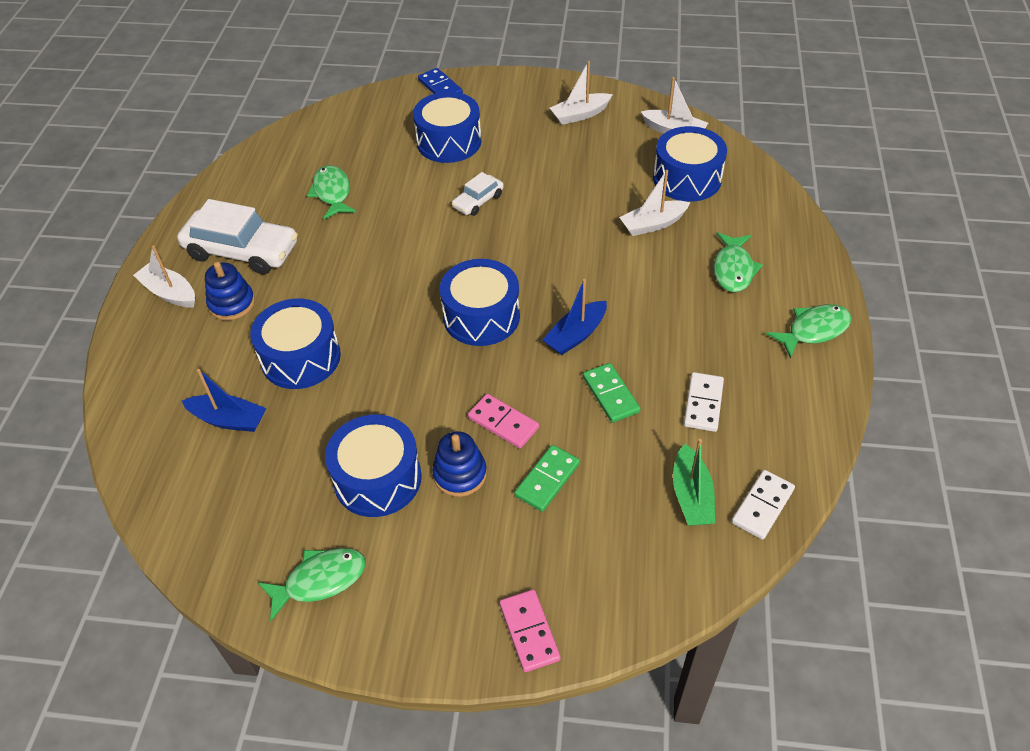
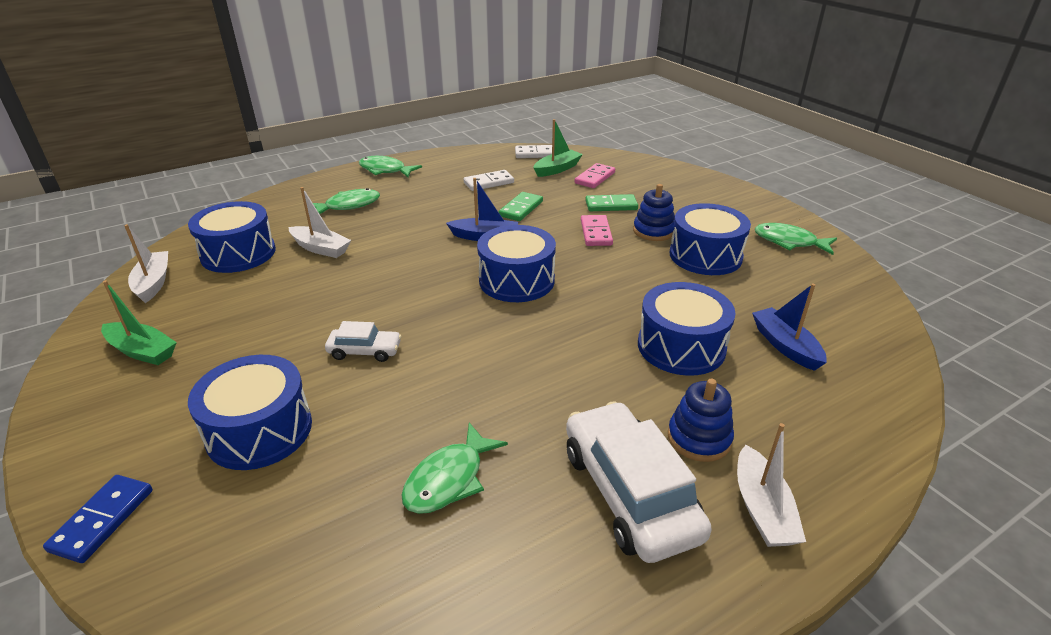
camera: 130 degrees left, 15 degrees down
pink domino [500,589,561,672] -> pink domino moved to [574,163,615,188]
white boat [550,61,613,125] -> green boat [101,280,177,365]

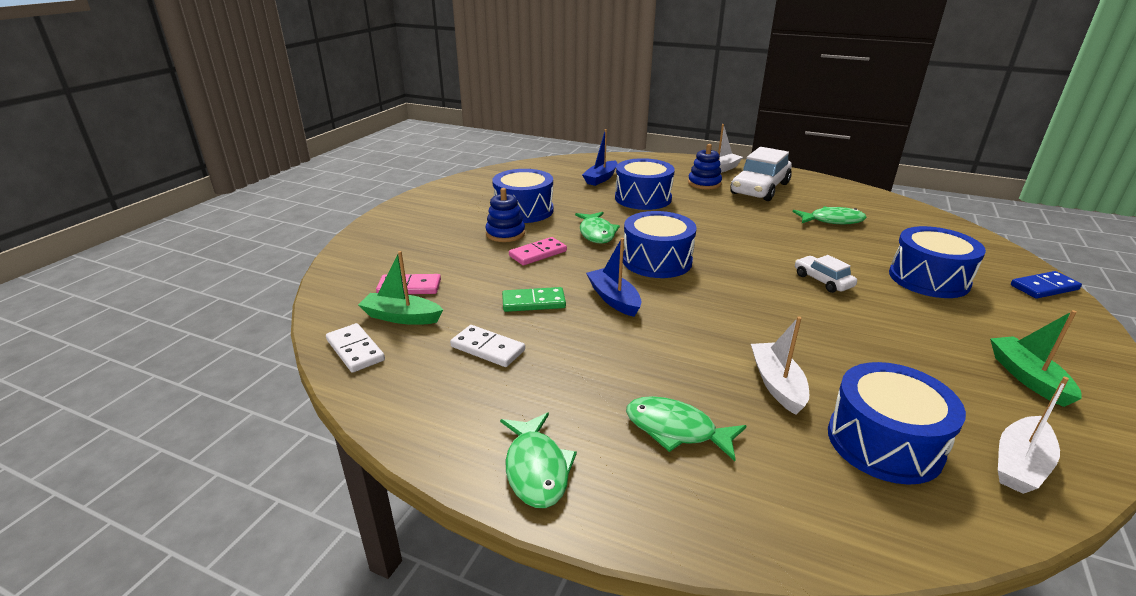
camera: 125 degrees left, 5 degrees down
green domino [585,194,638,211] -> none
green fish [755,223,837,255] -> green fish moved to [575,212,620,244]

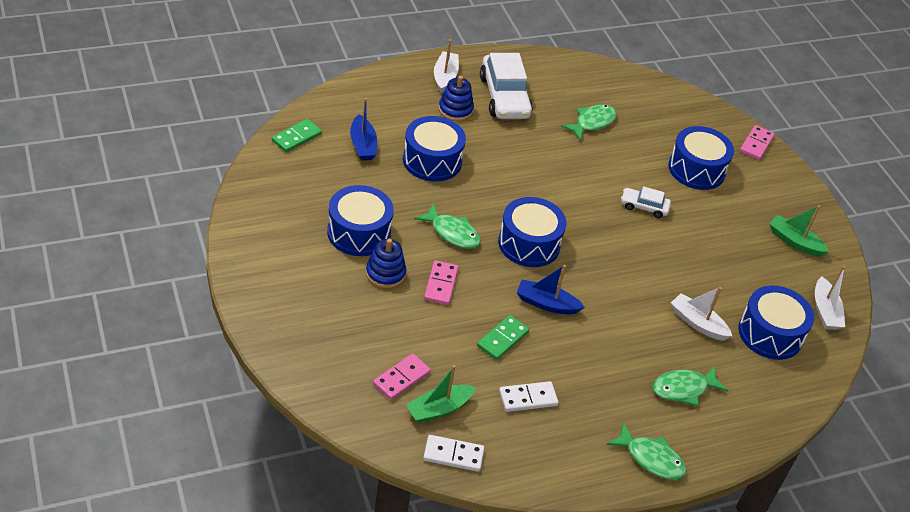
camera: 50 degrees left, 15 degrees up
blue domino [1011,271,1082,299] -> pink domino [740,125,775,160]
none -> green domino [272,119,322,152]

